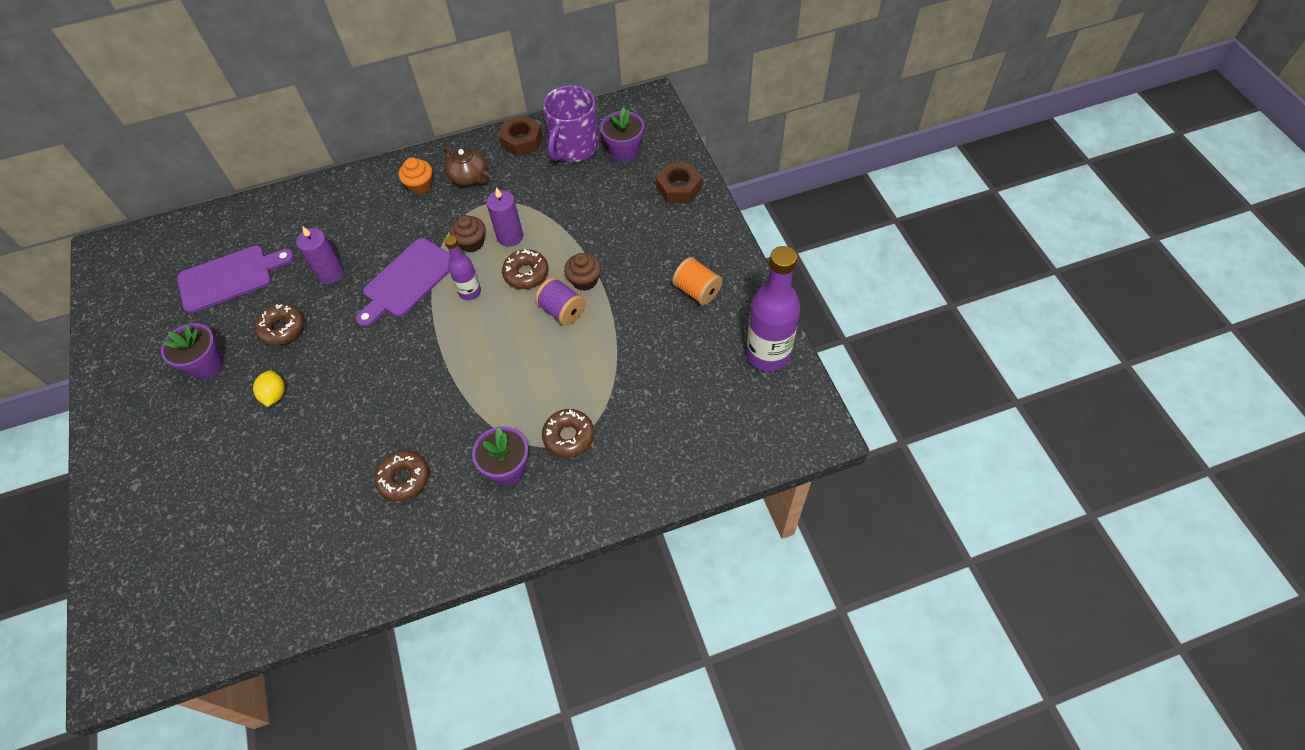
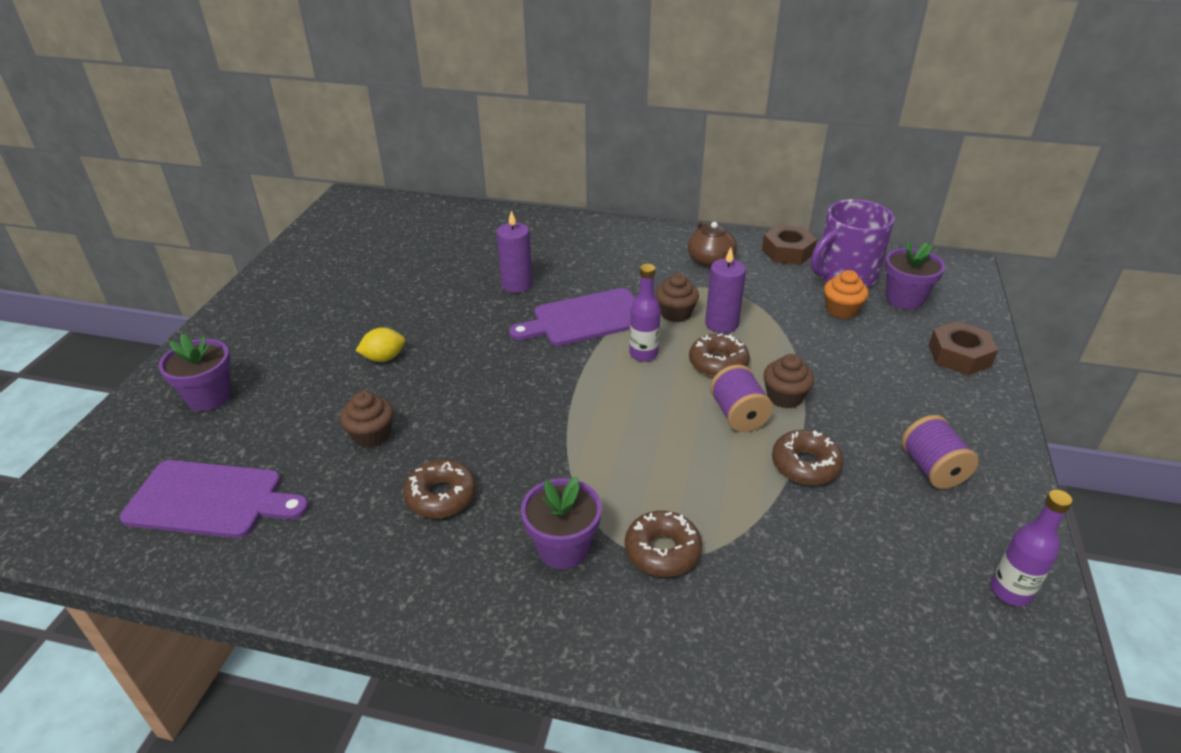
camera: 30 degrees right, 20 degrees down
purple flower pot [161,323,224,379] -> purple flower pot moved to [159,334,231,411]
purple cutting board [177,246,294,313] -> purple cutting board moved to [120,460,309,538]
yellow lemon [253,370,285,407] -> yellow lemon turned 45 degrees clockwise [356,328,405,362]
brown donut [254,304,304,346] -> brown donut moved to [772,430,844,485]
orange cupcake [398,158,432,194] -> orange cupcake moved to [824,270,869,319]
orange spool [672,257,723,305] -> purple spool [902,415,979,489]
purple bottle [746,246,800,372] -> purple bottle [991,490,1073,606], size x0.55
none -> brown cupcake [340,391,393,448]

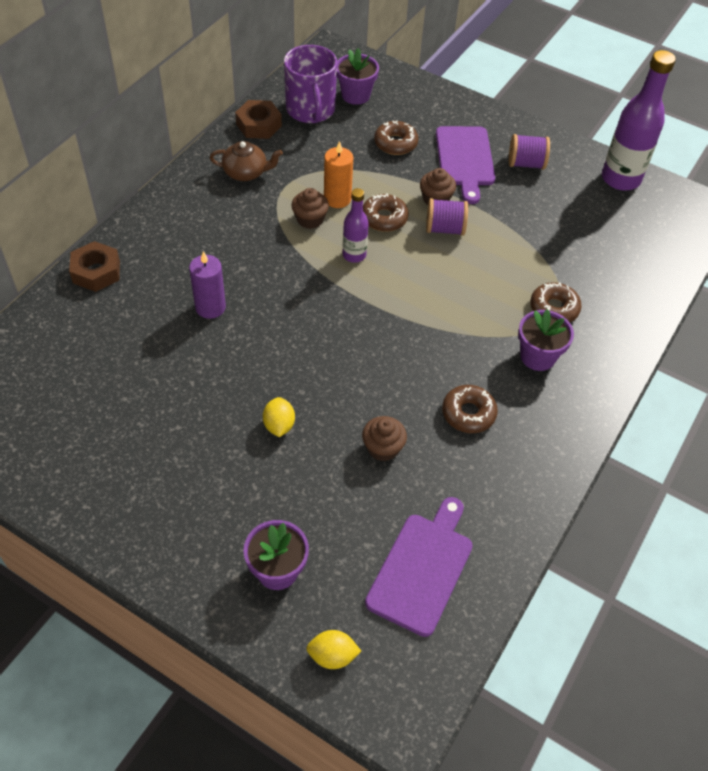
camera: 75 degrees left, 15 degrees up
purple cutting board [509,288,635,346] -> purple cutting board moved to [436,126,495,204]
purple candle [705,247,746,333] -> orange candle [324,141,353,208]
brown donut [772,430,844,485] -> brown donut moved to [374,121,418,155]
orange cupcake [824,270,869,319] -> none
brown nut [929,321,998,375] -> brown nut moved to [69,241,120,292]
purple bottle [991,490,1073,606] -> purple bottle [602,50,676,191], size x1.83
none -> yellow lemon [306,630,361,669]

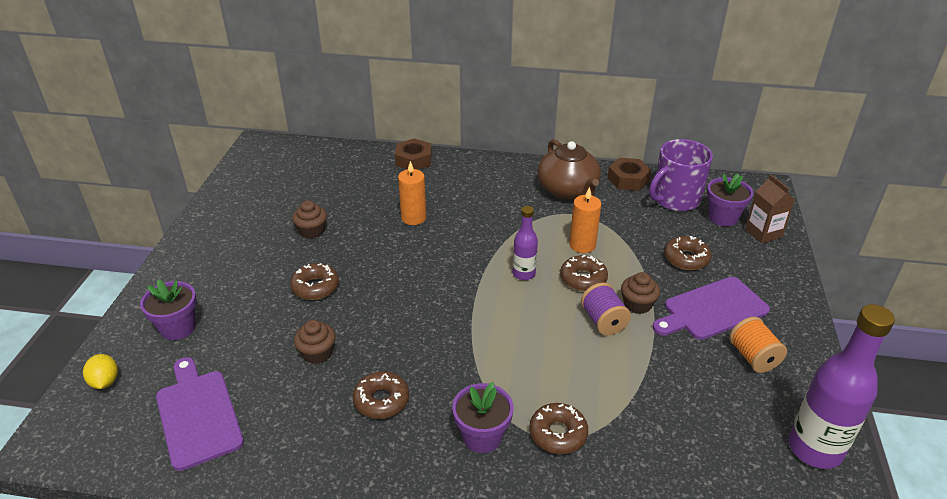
camera: 70 degrees right, 15 degrees down
purple candle [189,251,226,319] -> orange candle [398,161,426,225]
brown teapot [210,141,283,181] -> brown teapot [537,139,601,199], size x1.58
yellow lemon [263,397,295,437] -> brown donut [290,263,339,300]
brown cupcake [291,188,329,229] -> brown cupcake moved to [292,201,327,239]
purple cutting board [365,497,473,637] -> purple cutting board turned 120 degrees counterclockwise [156,357,244,471]
purple spool [509,134,550,170] -> orange spool [729,317,787,373]
none -> brown carton [745,174,795,244]

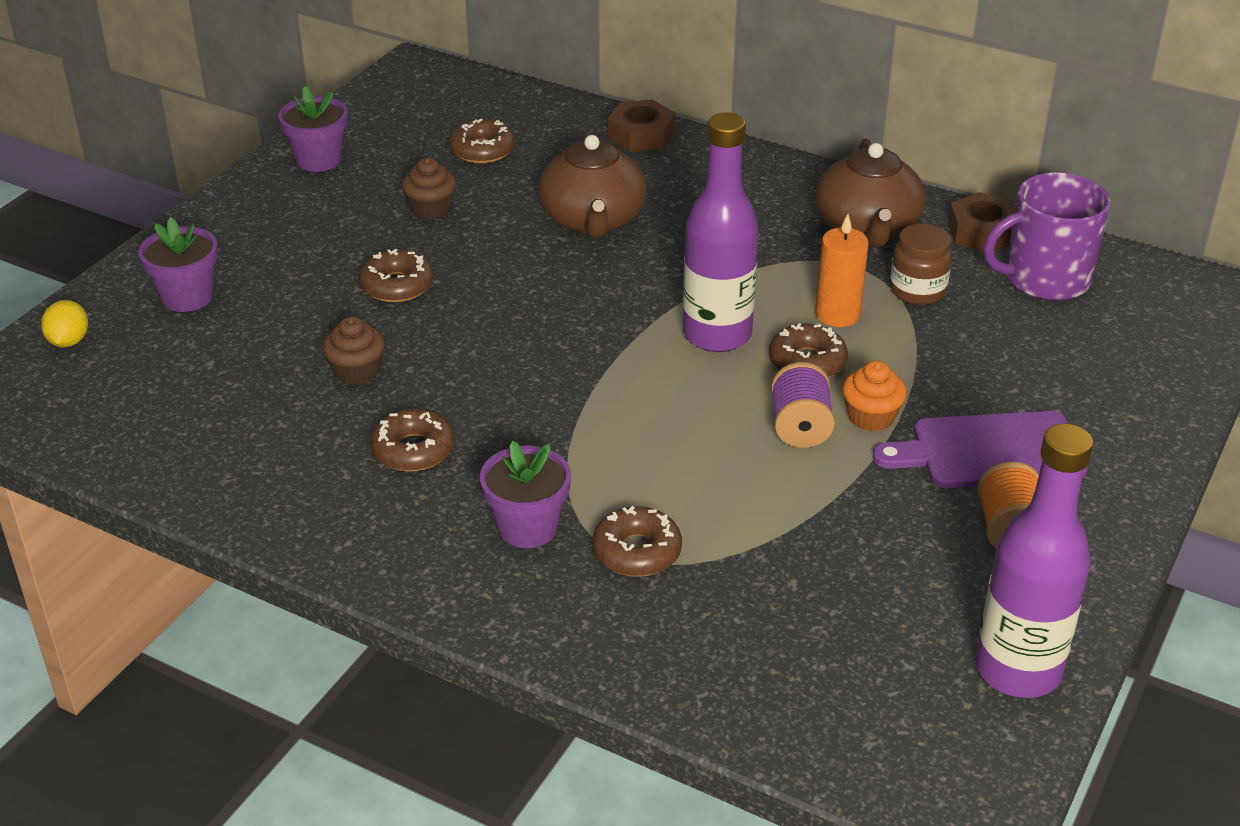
camera: 20 degrees right, 0 degrees up
purple cutting board [156,357,244,471] -> none
orange candle [398,161,426,225] -> brown teapot [538,131,647,238]
purple bottle [513,206,538,280] -> purple bottle [683,113,759,352], size x1.83
brown cupcake [621,272,660,314] -> orange cupcake [842,361,907,431]
brown donut [664,236,711,270] -> brown donut moved to [449,119,515,164]
purple flower pot [707,174,753,226] -> purple flower pot moved to [278,86,348,172]
brown carton [745,174,795,244] -> none
none -> brown jar [890,224,952,305]

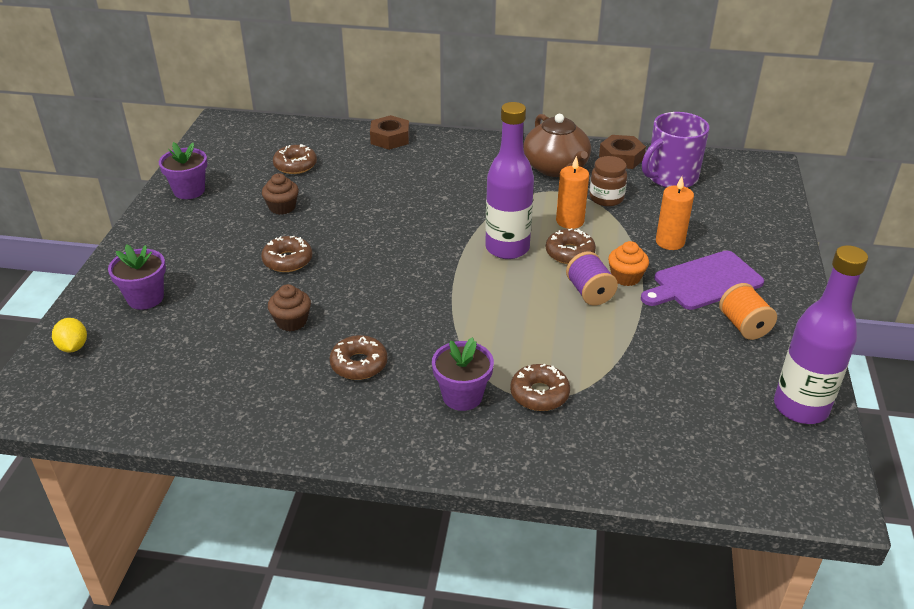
camera: 20 degrees left, 0 degrees up
brown teapot [538,131,647,238] -> none
none -> orange candle [656,176,694,250]

